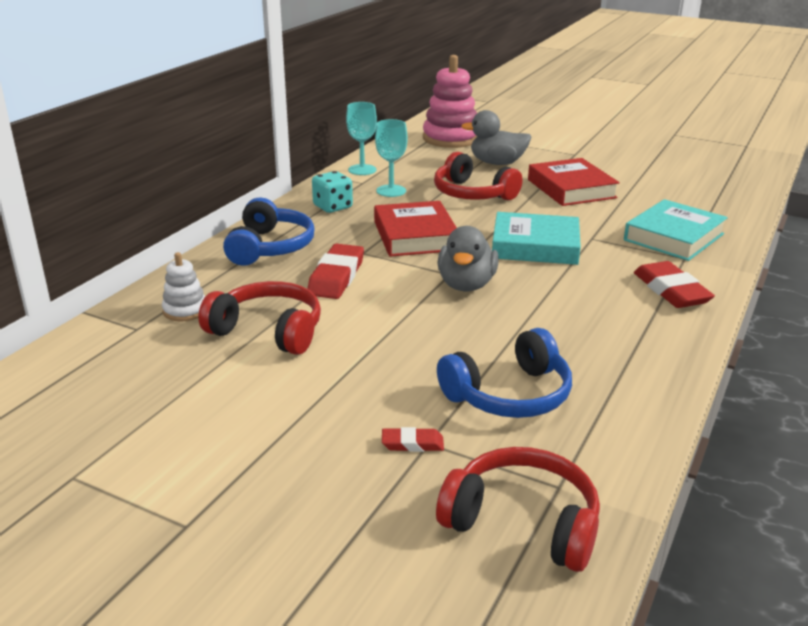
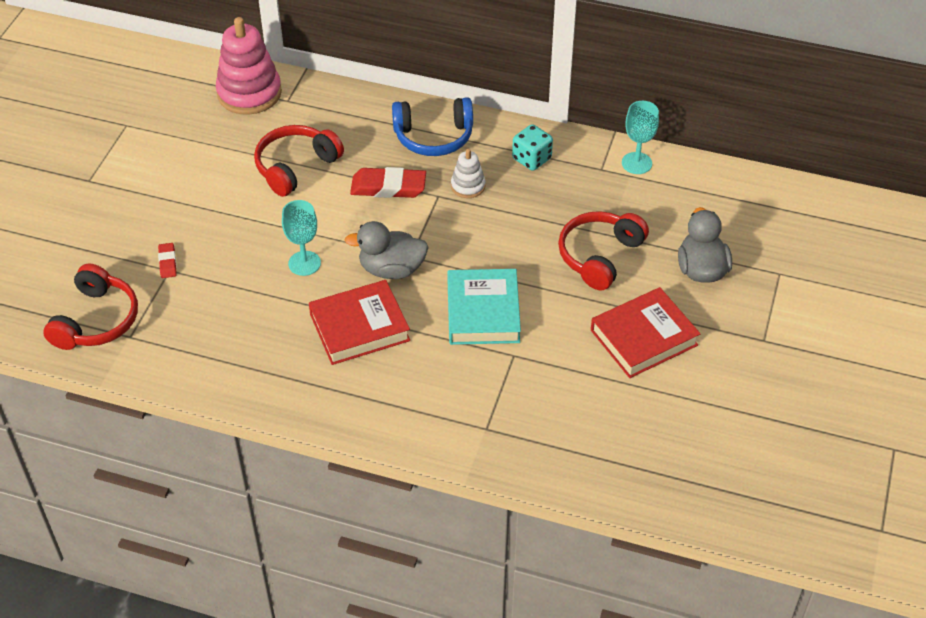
camera: 80 degrees right, 20 degrees up
white stacking toy [162,252,205,321] -> white stacking toy moved to [451,149,486,198]
red headphones [198,281,321,355] -> red headphones turned 150 degrees counterclockwise [254,125,344,197]
red book [374,201,457,257] -> red book moved to [309,280,410,365]
turquoise goblet [375,119,408,197] -> turquoise goblet moved to [282,200,321,276]
pink stacking toy [423,55,477,148] -> pink stacking toy moved to [216,17,282,115]
blue headphones [437,328,572,418] -> none
turquoise book [624,199,728,261] -> none
red eraser [634,261,715,308] -> none

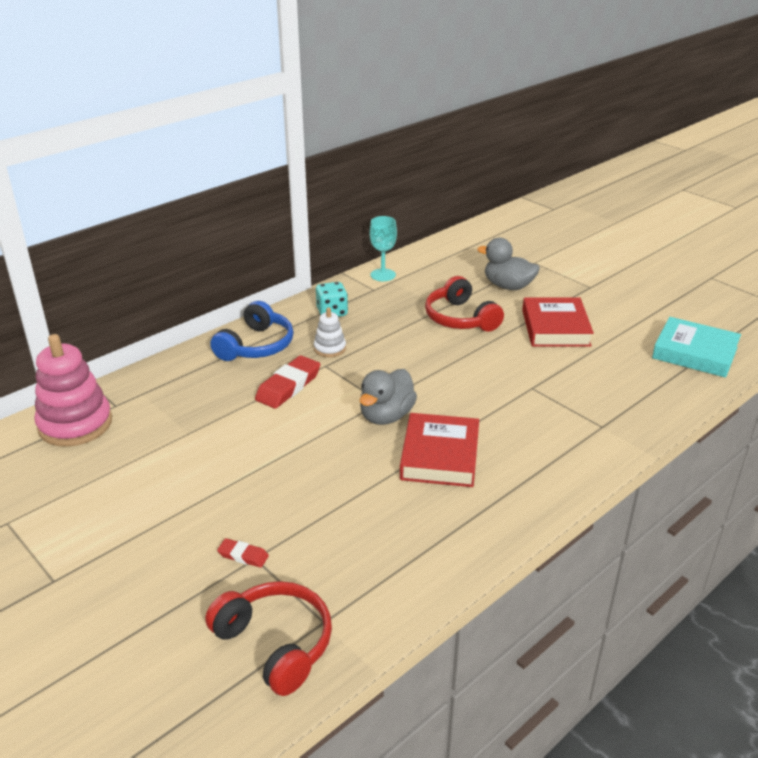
camera: 60 degrees left, 15 degrees down
red headphones [254,125,344,197] -> none
turquoise goblet [282,200,321,276] -> none
turquoise book [447,269,521,345] -> turquoise book moved to [652,317,741,378]

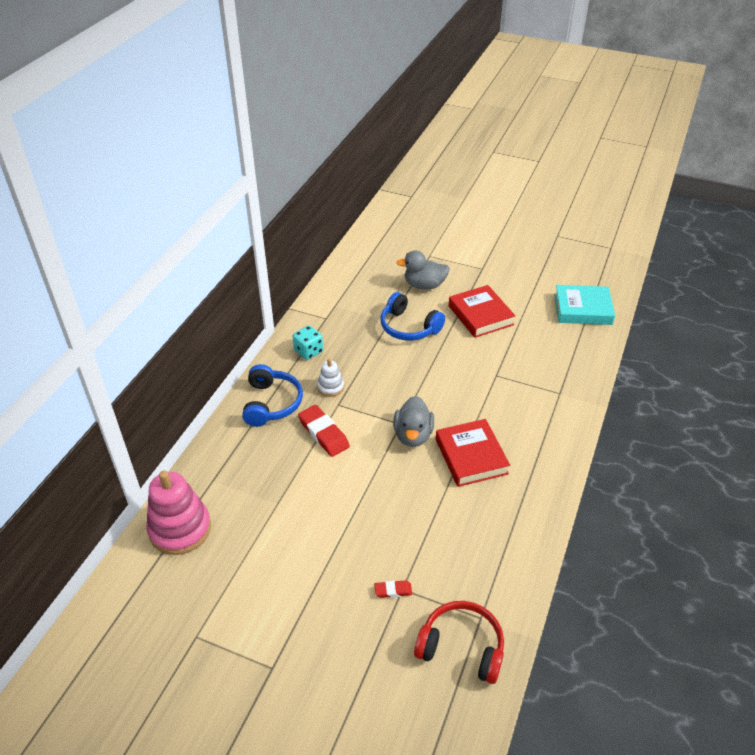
camera: 25 degrees left, 10 degrees up
red eraser [255,355,320,409] -> red eraser turned 45 degrees counterclockwise [298,405,350,457]
turquoise goblet [370,216,397,281] -> none
red headphones [425,276,504,332] -> blue headphones [381,292,445,341]

